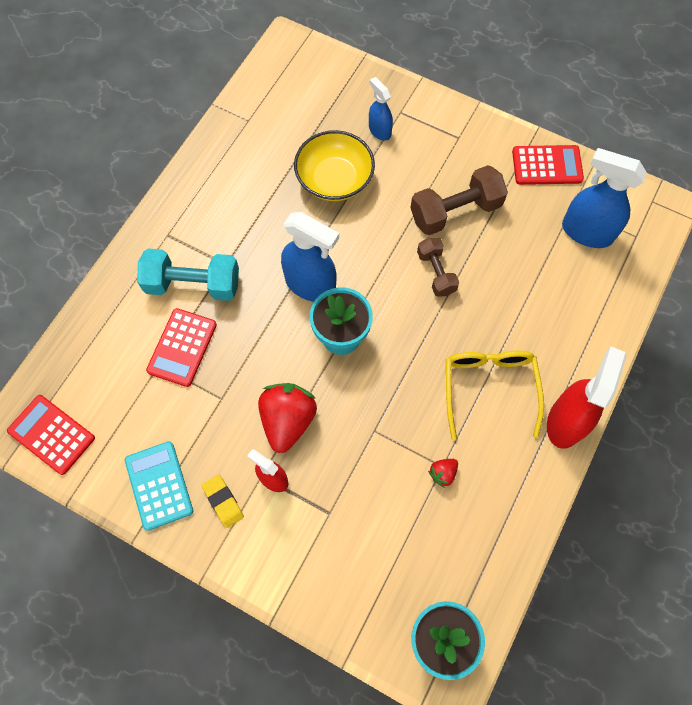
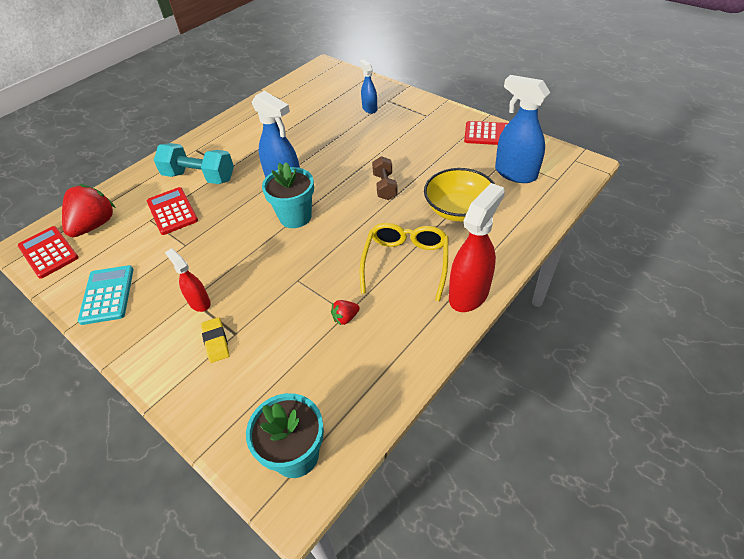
camera: 15 degrees right, 20 degrees down
red calculator [146,308,217,387] -> red calculator turned 120 degrees clockwise [147,187,198,235]
yellow eraser [202,474,244,528] -> yellow eraser moved to [201,317,229,363]
red strawberry [258,383,317,453] -> red strawberry moved to [62,184,116,237]
yellow bowl [294,130,375,201] -> yellow bowl moved to [424,168,495,222]
brown dumbbell [410,165,508,235] -> none

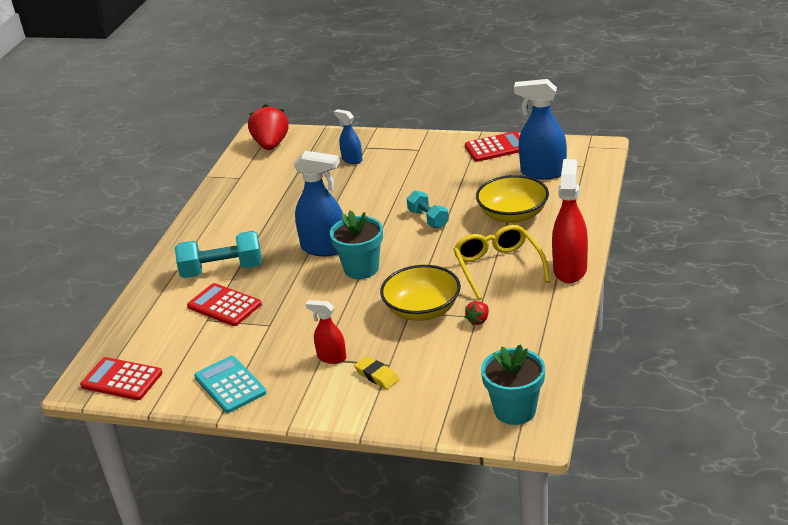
camera: 25 degrees left, 15 degrees down
red strawberry [62,184,116,237] -> red strawberry moved to [248,104,289,150]
brown dumbbell [372,156,398,200] -> turquoise dumbbell [407,191,449,228]
none -> yellow bowl [380,265,461,321]

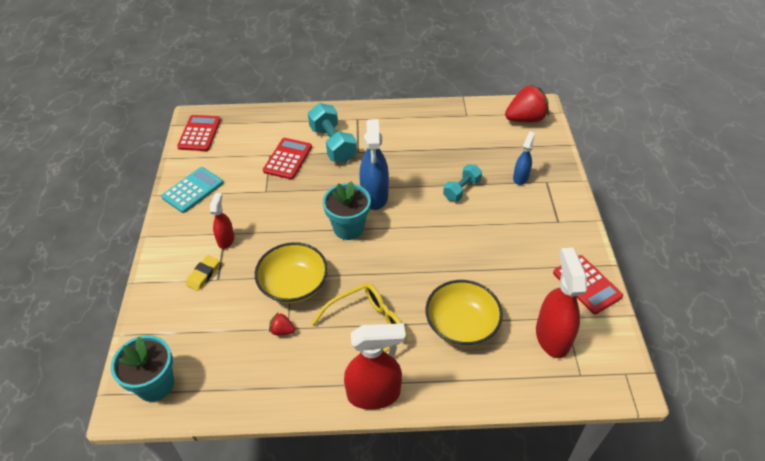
camera: 70 degrees right, 15 degrees up
turquoise dumbbell [407,191,449,228] -> turquoise dumbbell moved to [443,164,482,201]
blue spray bottle [514,79,567,180] -> red spray bottle [536,247,587,358]

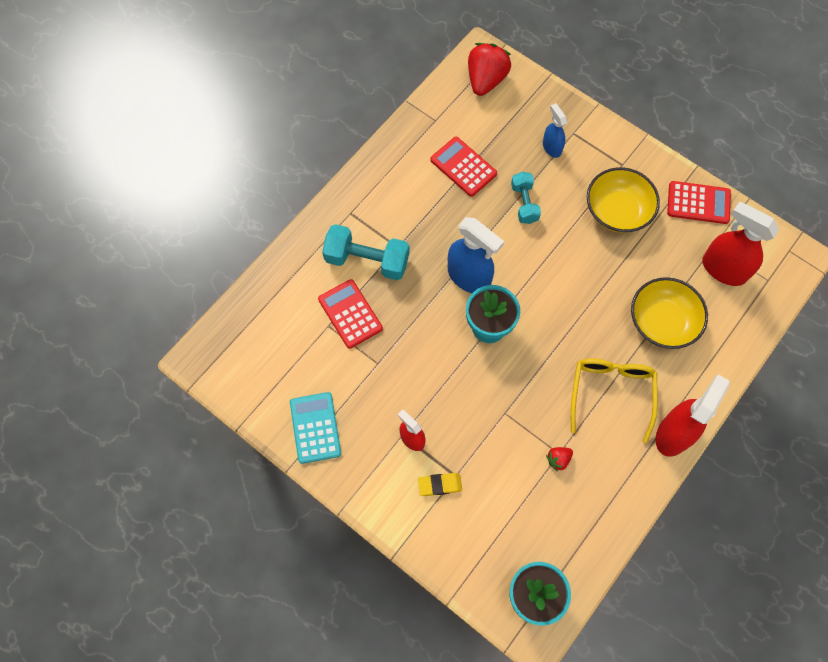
camera: 50 degrees left, 20 degrees up
red calculator [177,115,221,151] -> red calculator moved to [430,137,497,197]
yellow eraser [186,255,220,291] -> yellow eraser turned 75 degrees counterclockwise [418,473,462,496]
yellow bowl [255,242,328,303] -> yellow bowl moved to [587,167,660,233]

